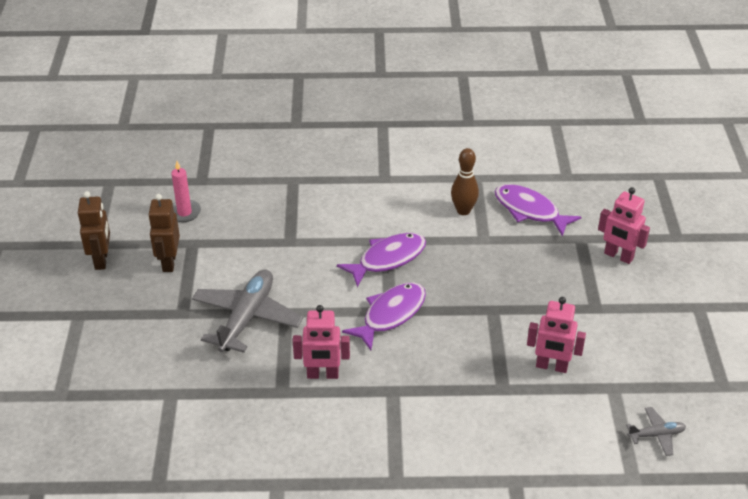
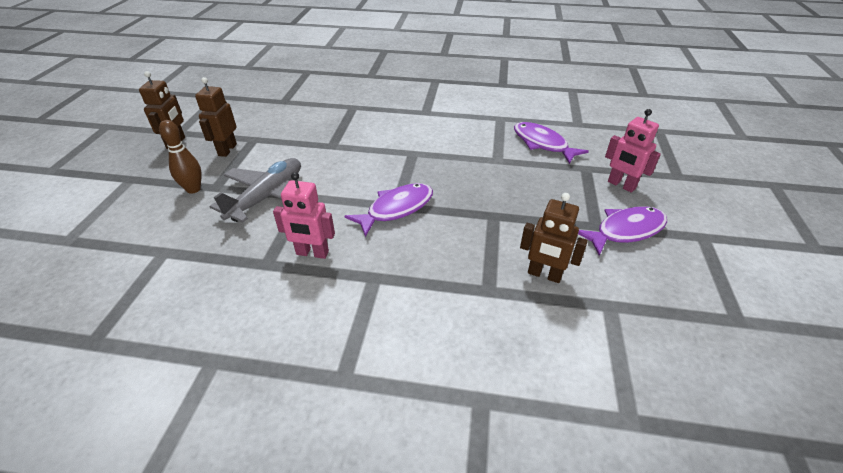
camera: 10 degrees right, 0 degrees up
pink candle [171,161,201,222] -> none
purple fish [337,232,426,287] -> purple fish moved to [578,206,667,256]
brown bowling pin [451,148,479,215] -> brown bowling pin moved to [159,120,201,194]
pink robot [527,297,586,373] -> brown robot [520,193,588,283]
grey plane [626,407,686,456] -> none

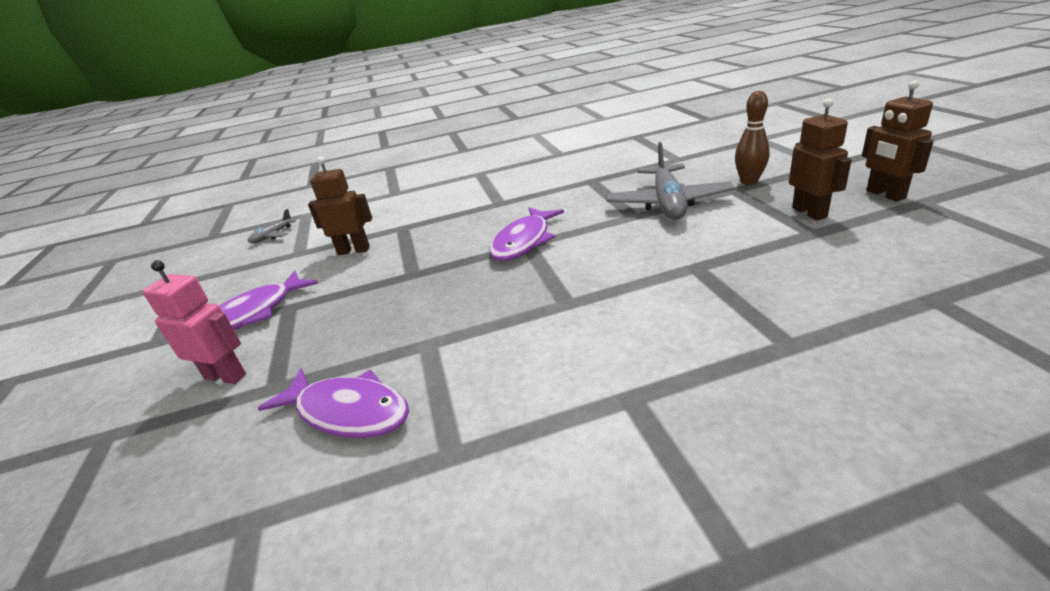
camera: 160 degrees right, 10 degrees down
pink robot [273,172,335,259] -> none
none -> grey plane [248,209,296,243]

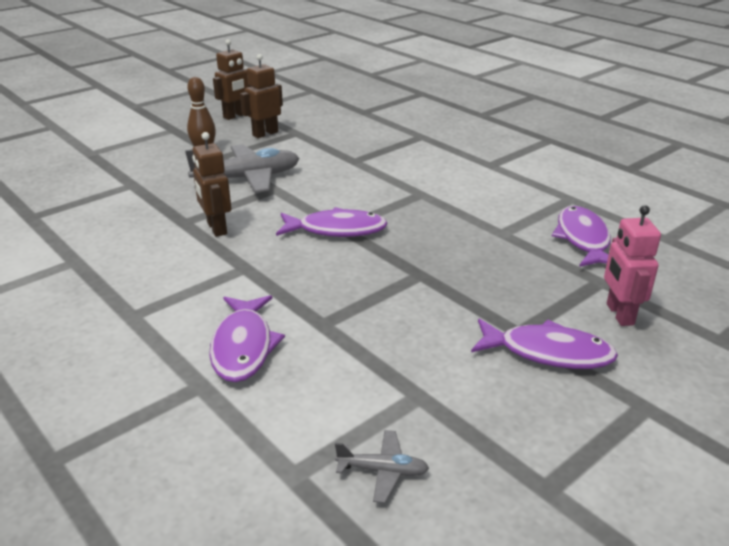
camera: 120 degrees left, 0 degrees up
brown robot [308,156,372,255] -> brown robot moved to [192,132,231,237]
none -> purple fish [209,295,285,382]

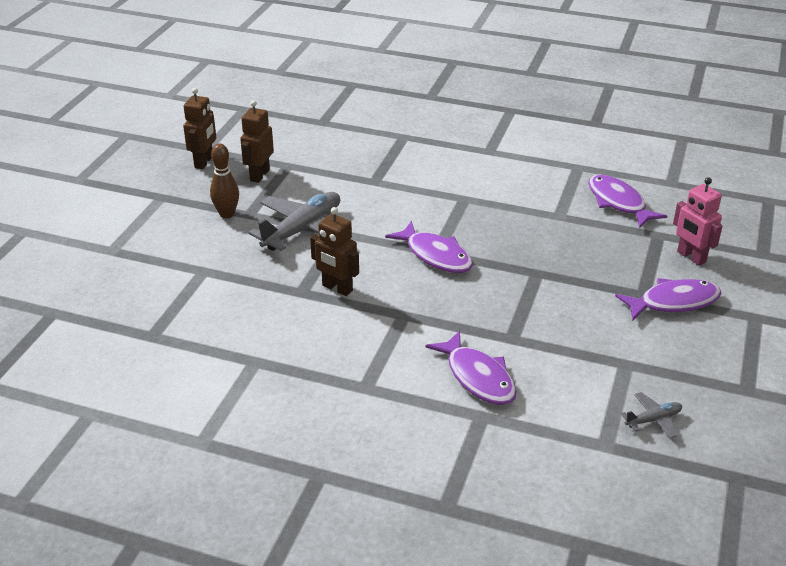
camera: 30 degrees left, 5 degrees up
purple fish [276,207,388,237] -> purple fish turned 75 degrees clockwise [385,221,473,273]

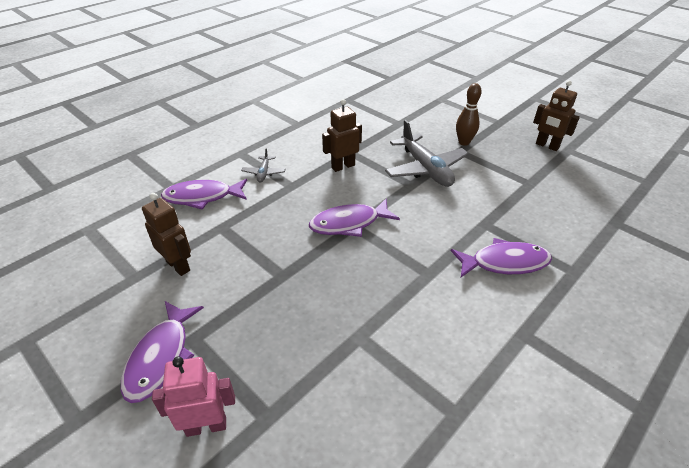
camera: 115 degrees right, 5 degrees up
brown robot [240,100,274,183] -> brown robot moved to [142,193,191,276]
purple fish [588,174,667,228] -> purple fish moved to [451,238,552,277]
grey plane [621,392,682,438] -> grey plane moved to [241,148,285,182]

